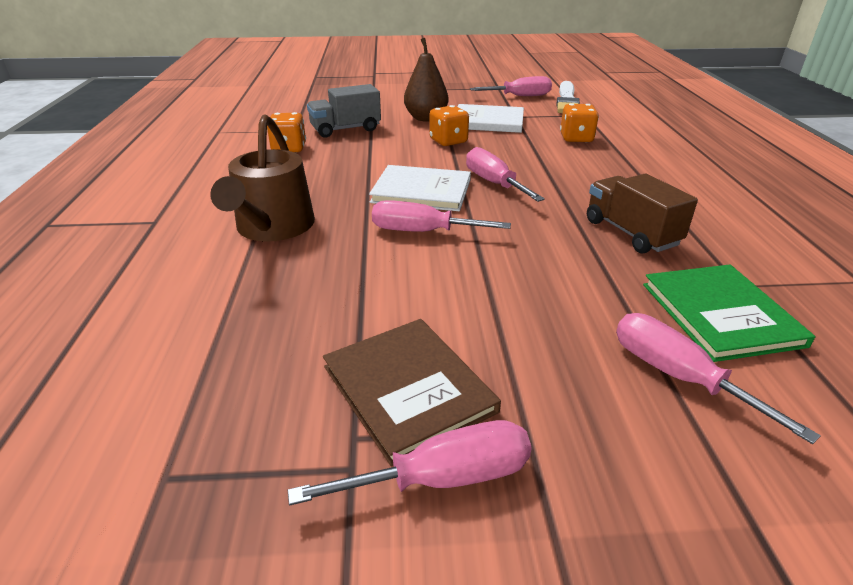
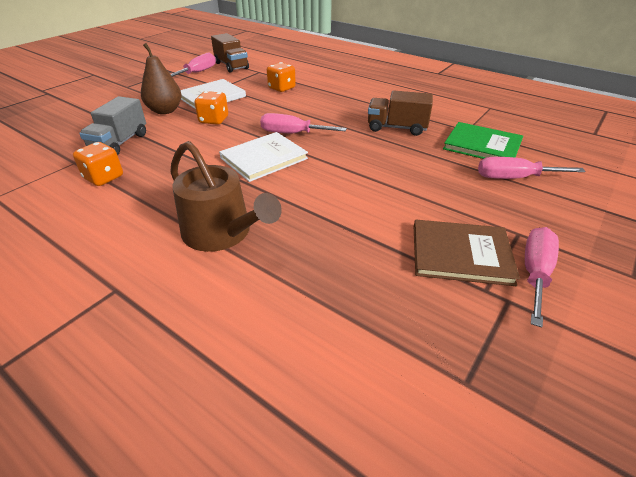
camera: 50 degrees left, 5 degrees up
pink screwdriver [372,200,511,232] -> none
white brush [557,81,580,113] -> brown truck [211,33,249,73]

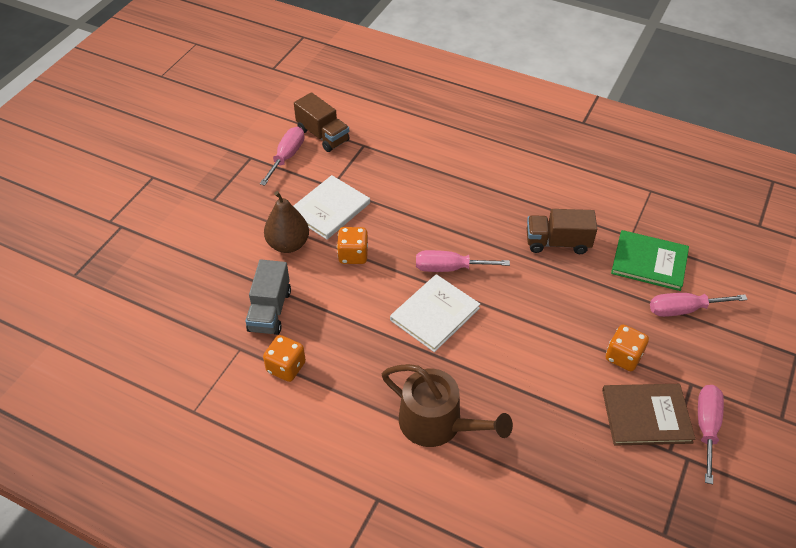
camera: 10 degrees left, 10 degrees up
orange dice [267,62,296,92] -> orange dice moved to [606,325,649,371]

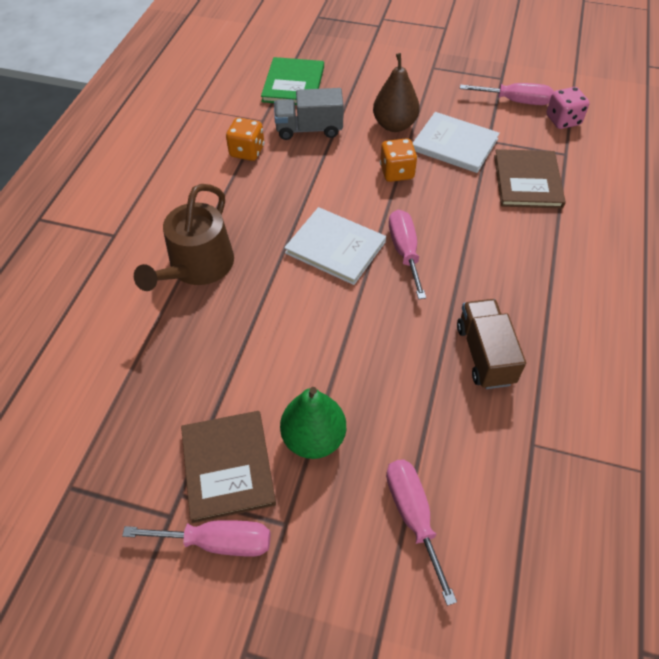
camera: 80 degrees right, 5 degrees up
brown truck [294,92,350,152] -> pink dice [546,87,590,129]
orange dice [606,325,649,371] -> green pear [280,387,346,459]
green book [611,230,689,291] -> green book moved to [261,57,324,105]
none -> brown book [494,149,566,209]

